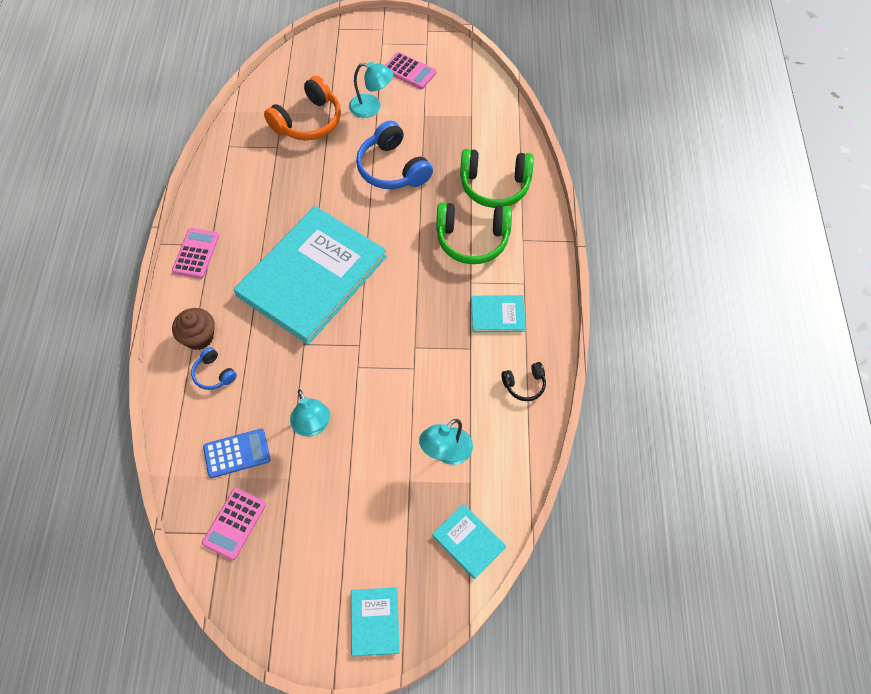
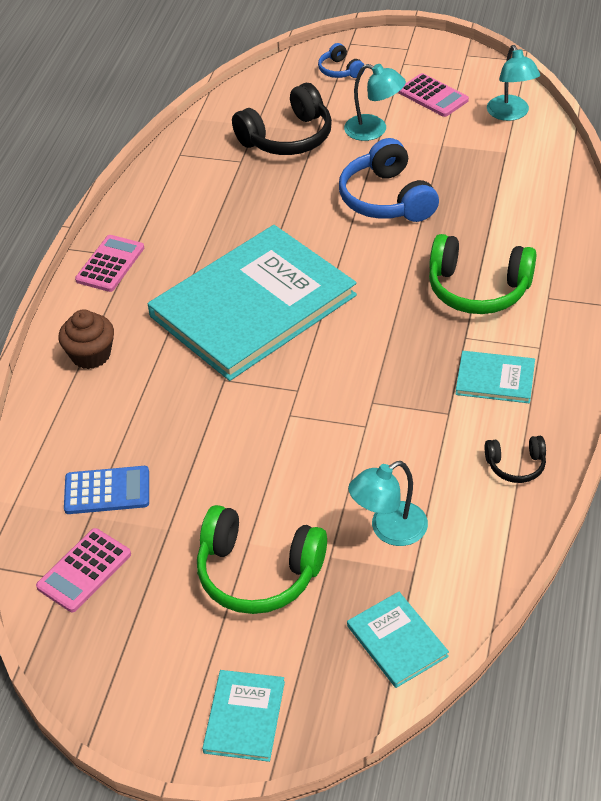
camera: 15 degrees right, 15 degrees down
blue headphones [191,347,237,390] -> blue headphones moved to [318,43,364,78]
orange headphones [264,76,341,141] -> black headphones [232,83,332,155]
turquoise lamp [290,389,330,437] -> turquoise lamp moved to [487,45,540,121]
green headphones [460,149,534,208] -> green headphones moved to [197,505,327,614]

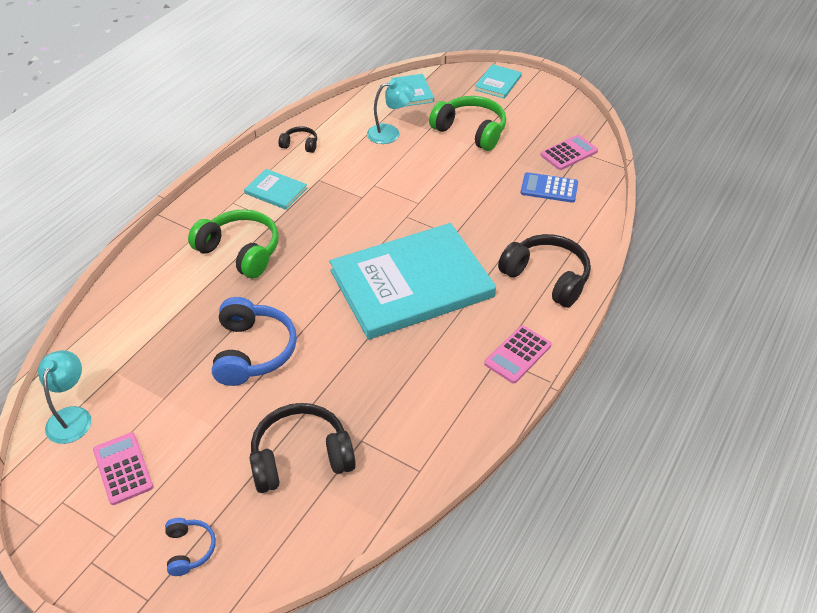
camera: 165 degrees left, 0 degrees up
brown cupcake [59,310,114,369] -> black headphones [498,234,591,308]
turquoise lamp [344,64,406,141] -> none

